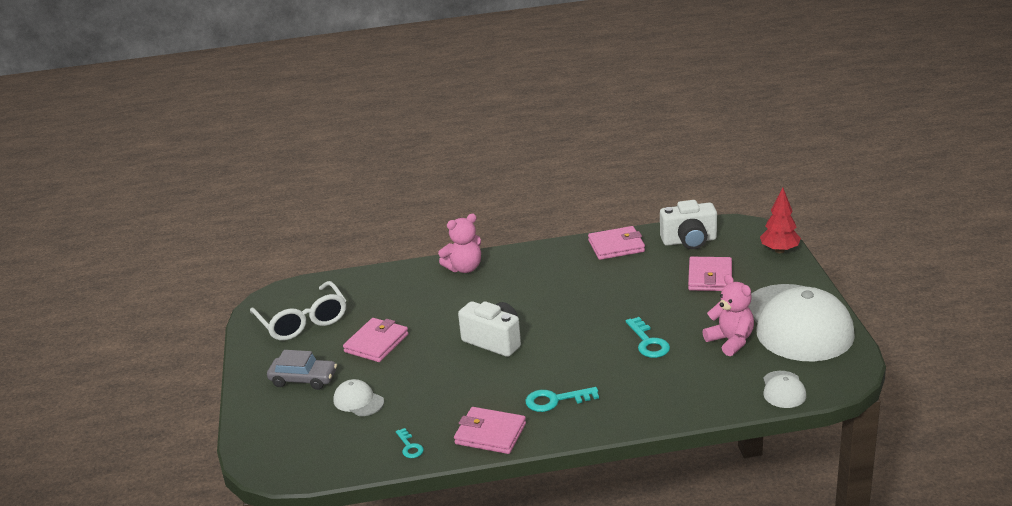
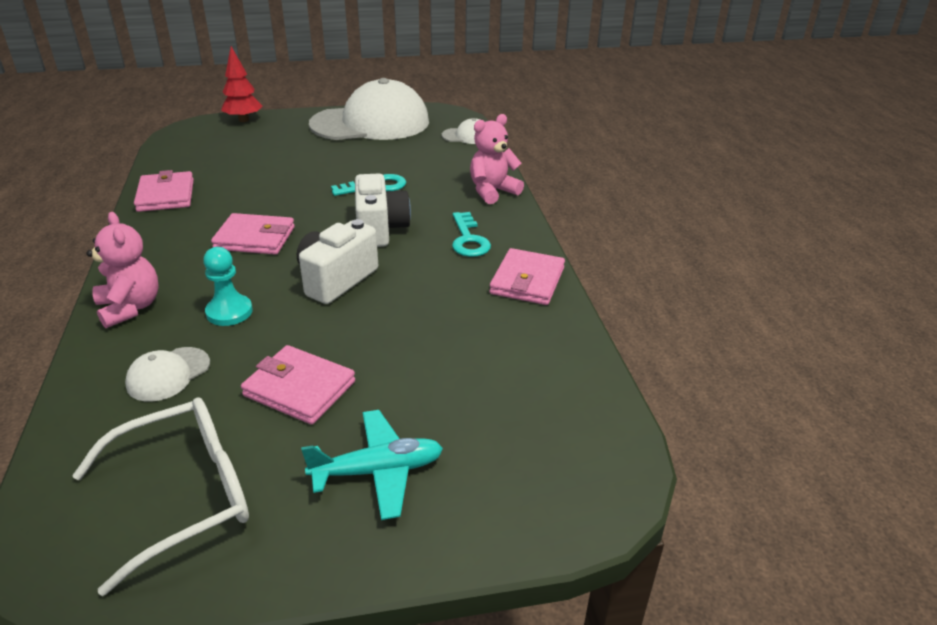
camera: 95 degrees left, 5 degrees up
grey car [267,350,337,390] -> turquoise plane [301,410,443,520]
white cap [333,379,384,416] -> white cap moved to [125,347,210,402]
turquoise key [396,428,424,458] -> none
white camera [660,200,717,249] -> white camera moved to [355,173,411,247]
pink wallet [688,257,732,291] -> pink wallet moved to [211,213,295,255]
pink teddy bear [703,274,754,356] -> pink teddy bear moved to [470,114,524,204]
none -> turquoise pawn [203,247,253,326]

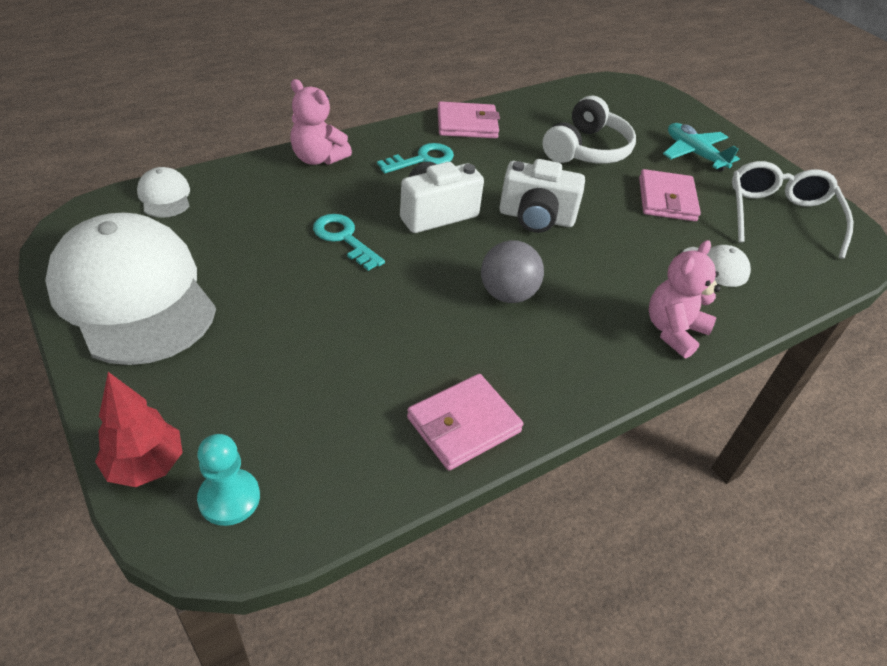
camera: 115 degrees left, 10 degrees up
white glasses [72,397,249,596] -> white glasses turned 60 degrees clockwise [732,161,853,259]
turquoise pawn [203,247,253,326] -> turquoise pawn moved to [197,434,260,526]
pink wallet [211,213,295,255] -> grey ball [481,240,544,303]
none -> white headphones [542,96,636,164]

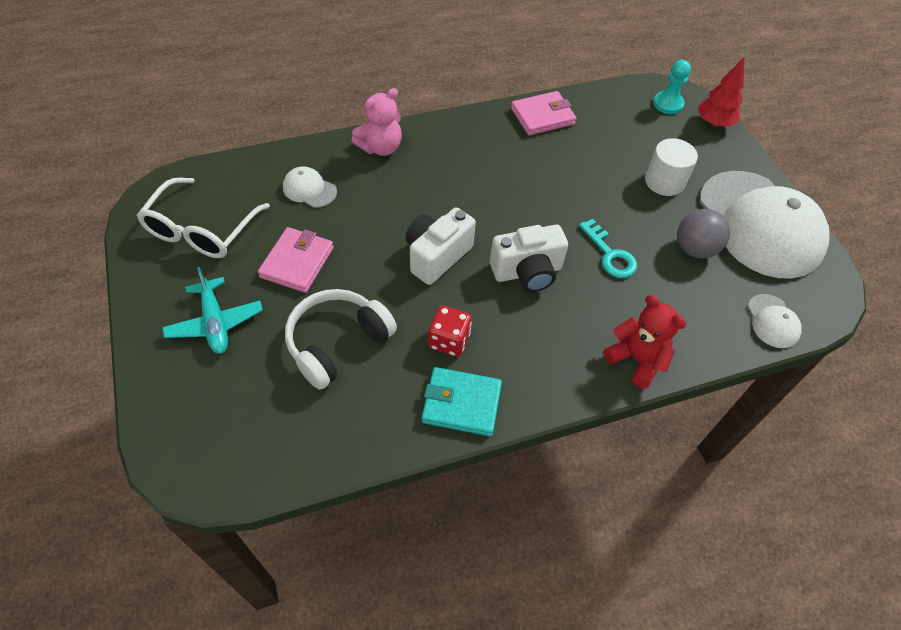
camera: 165 degrees left, 10 degrees up
pink teddy bear [290,79,352,165] -> red teddy bear [604,295,686,389]
turquoise key [377,143,454,173] -> none
pink wallet [438,101,500,138] -> turquoise wallet [422,367,502,436]
grey ball [481,240,544,303] -> grey ball moved to [677,209,730,258]
white camera [499,159,585,233] -> white camera turned 75 degrees counterclockwise [406,208,476,285]
none -> red dice [428,305,472,357]
none -> white cylinder [645,138,698,196]

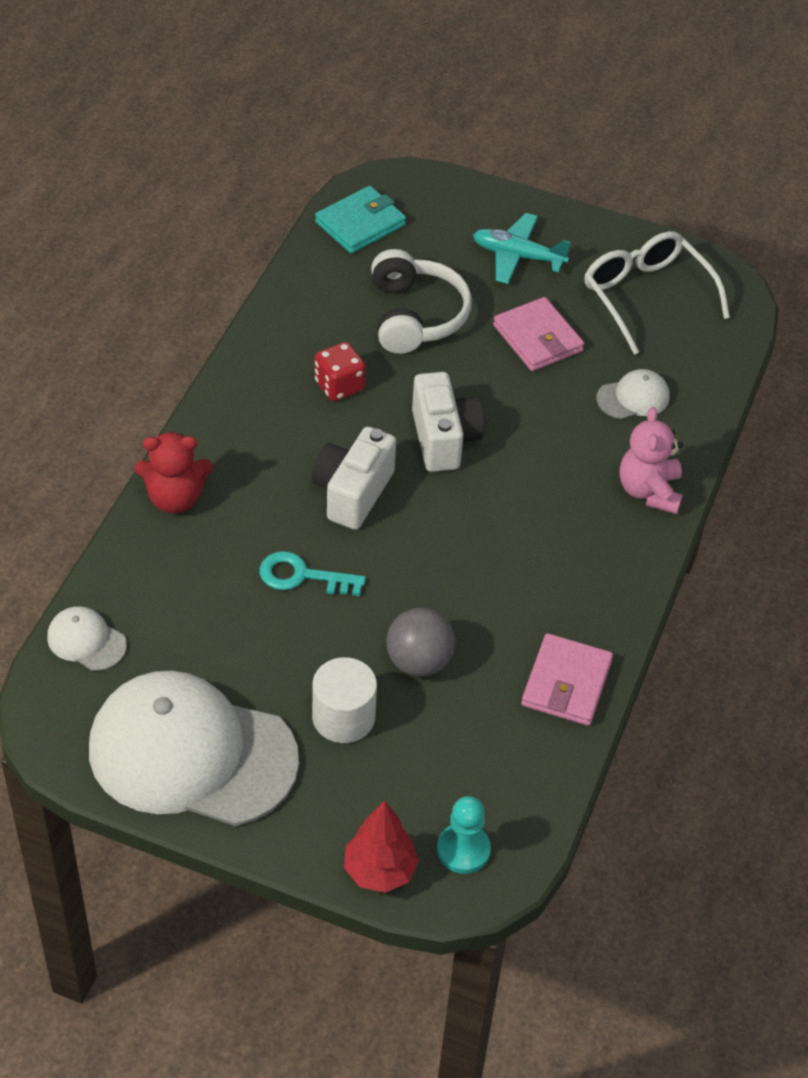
camera: 130 degrees right, 5 degrees down
turquoise wallet [422,367,502,436] -> turquoise wallet moved to [315,186,406,254]
grey ball [677,209,730,258] -> grey ball moved to [386,608,455,677]

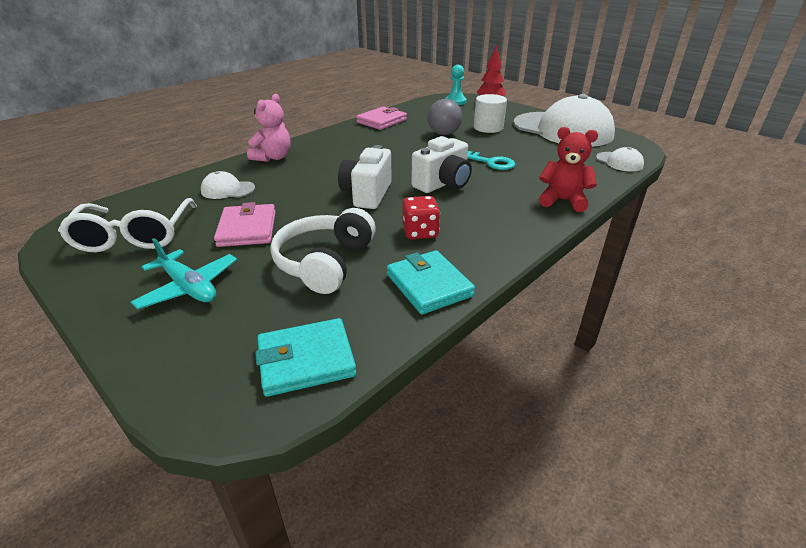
camera: 155 degrees left, 15 degrees down
none -> turquoise wallet [387,250,475,315]

